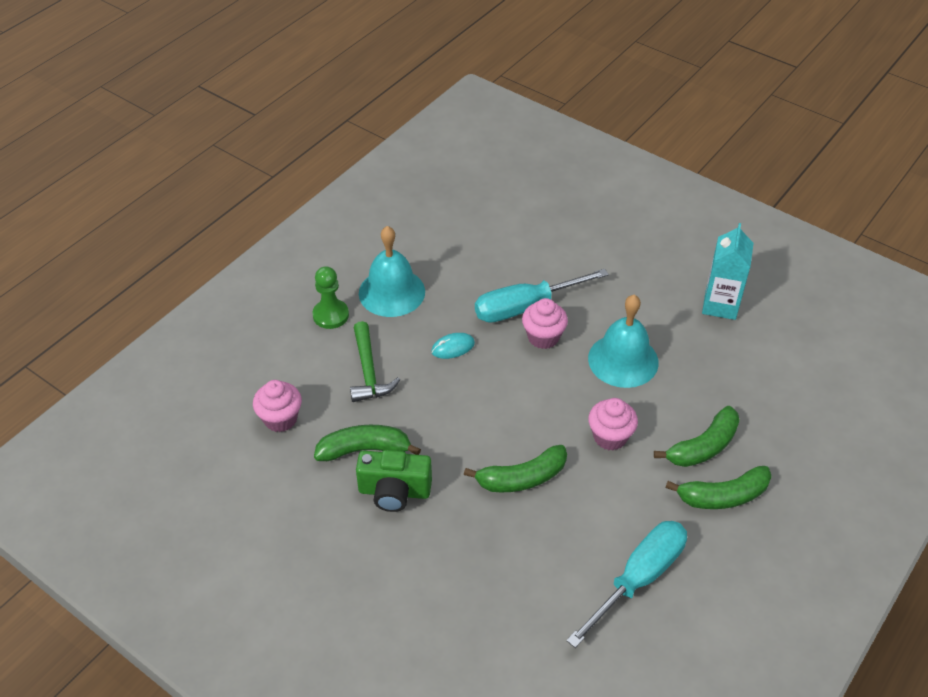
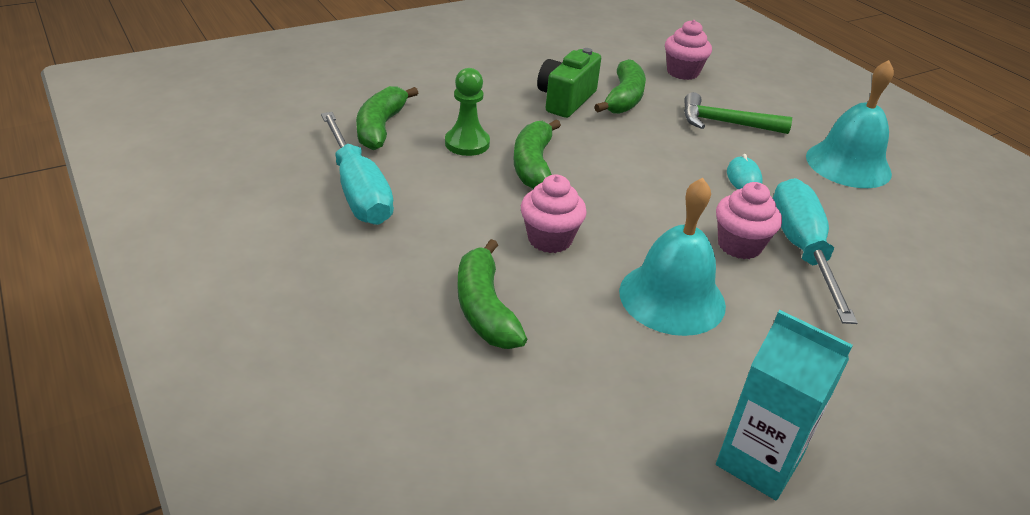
camera: 110 degrees right, 10 degrees down
green pawn [312,266,349,329] -> green pawn moved to [445,68,490,156]
green banana [665,466,772,509] -> green banana moved to [356,86,418,150]

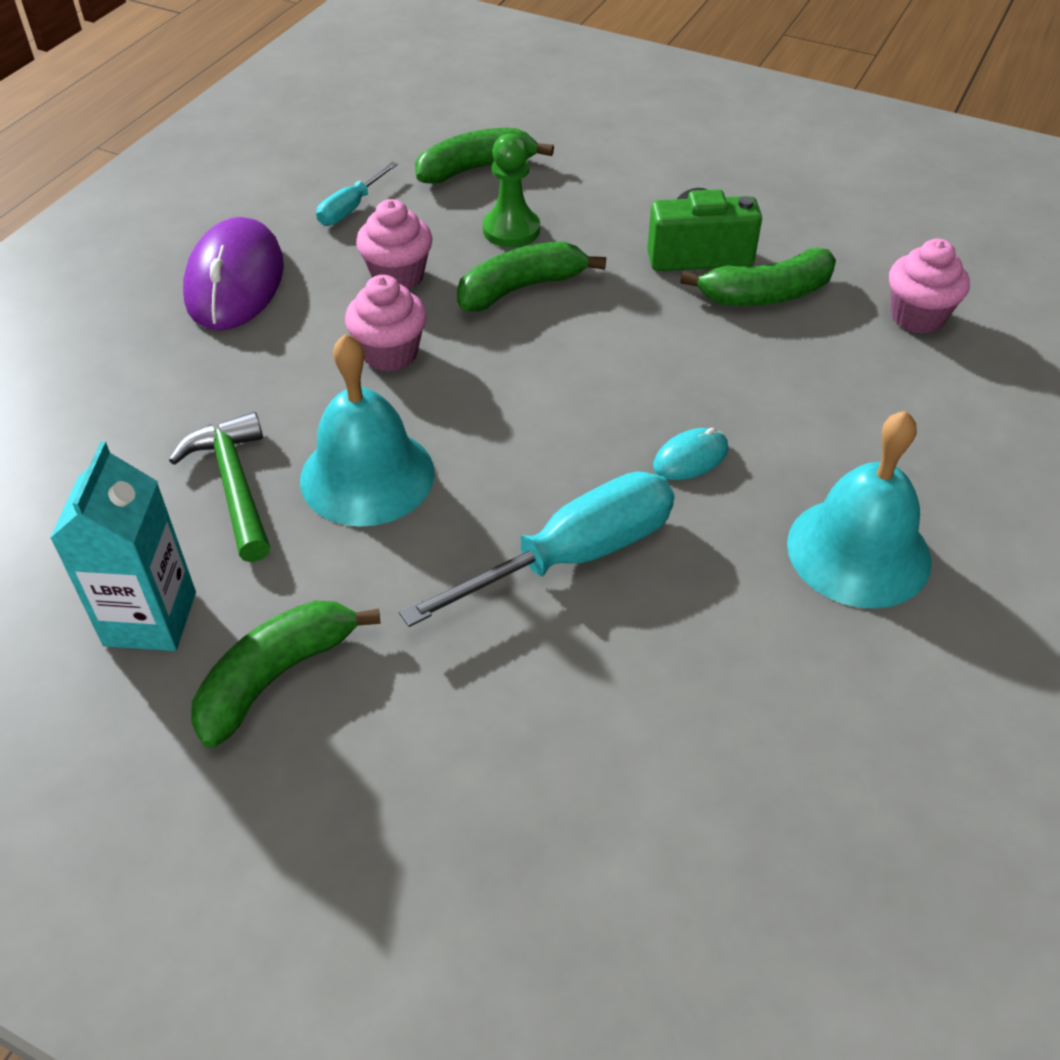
camera: 60 degrees right, 10 degrees up
turquoise screwdriver [321,112,394,225] -> turquoise screwdriver [316,162,398,226], size x0.52
green banana [458,239,527,349] -> green banana moved to [191,600,381,748]
green hammer [684,92,792,134] -> green hammer moved to [169,412,270,562]
pink cupcake [716,182,782,259] -> pink cupcake moved to [356,199,432,290]
none -> purple mouse [183,217,284,330]

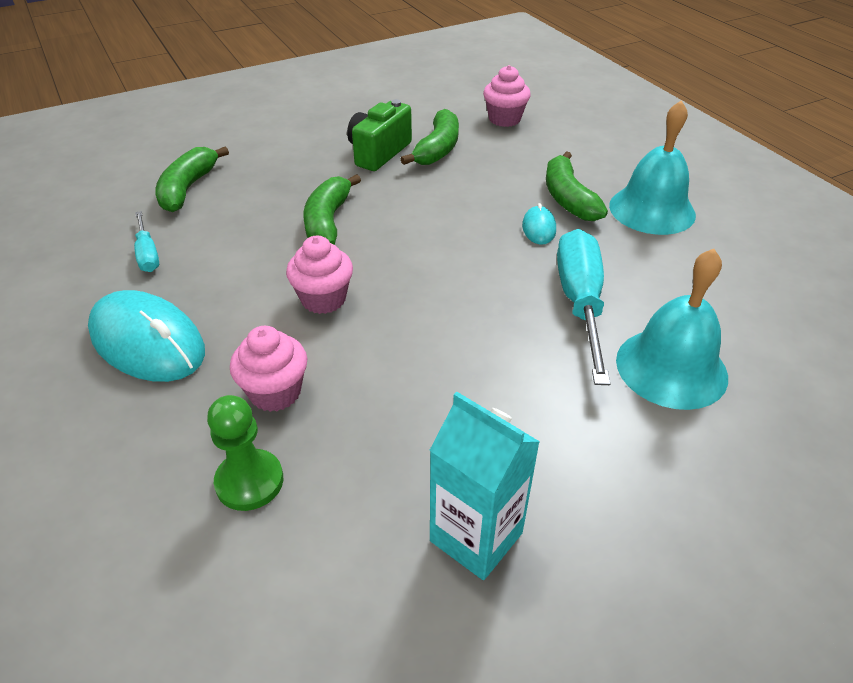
camera: 55 degrees left, 5 degrees down
green hammer [169,412,270,562] -> none
purple mouse [183,217,284,330] -> turquoise mouse [88,290,205,382]
green banana [191,600,381,748] -> green banana moved to [546,151,608,221]
turquoise bell [300,333,434,527] -> turquoise bell moved to [616,249,728,410]
pink cupcake [356,199,432,290] -> pink cupcake moved to [230,326,307,412]
green pawn [483,133,540,247] -> green pawn moved to [207,395,283,511]

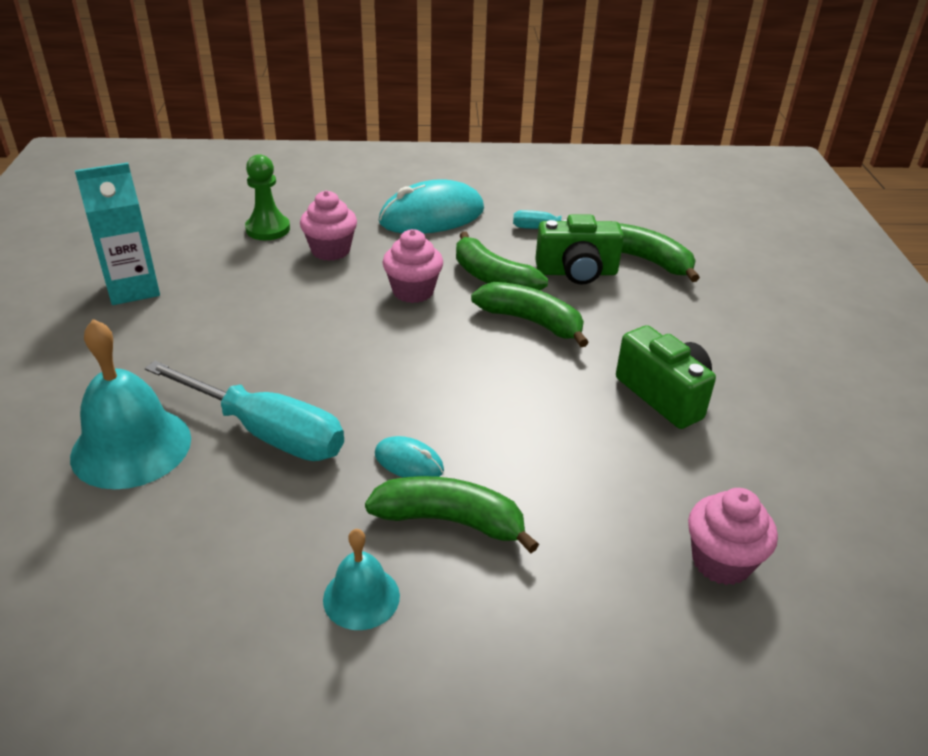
camera: 115 degrees right, 5 degrees down
green banana [401,109,459,165] -> green banana moved to [456,232,548,291]
turquoise bell [609,100,696,235] -> turquoise bell [323,529,400,630], size x0.56
none -> green camera [535,214,624,285]

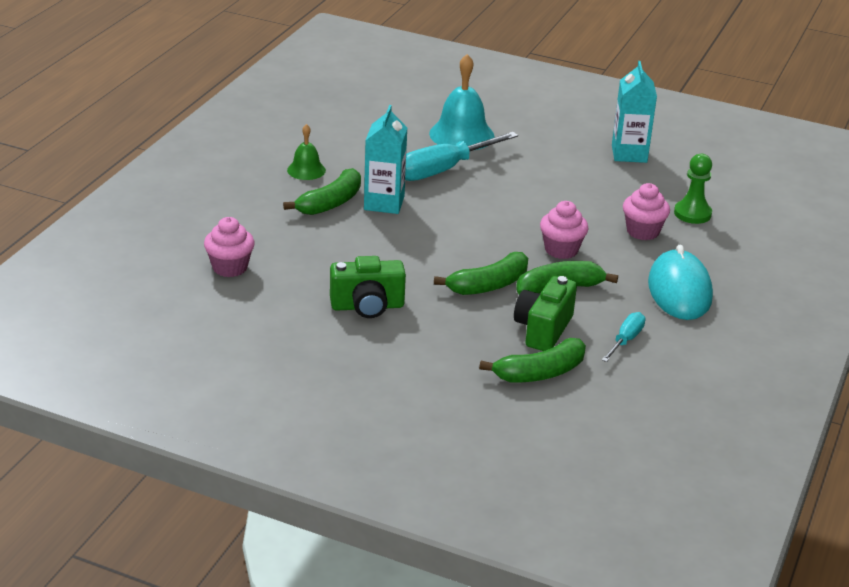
camera: 115 degrees right, 5 degrees down
turquoise bell [323,529,400,630] -> green bell [287,124,326,180]
turquoise mouse [375,436,444,477] -> turquoise carton [364,105,407,214]

